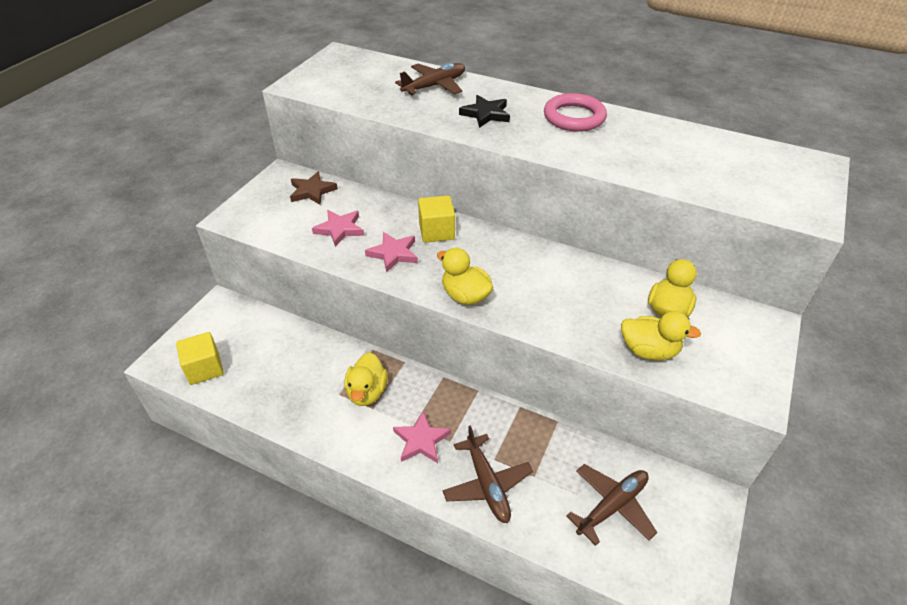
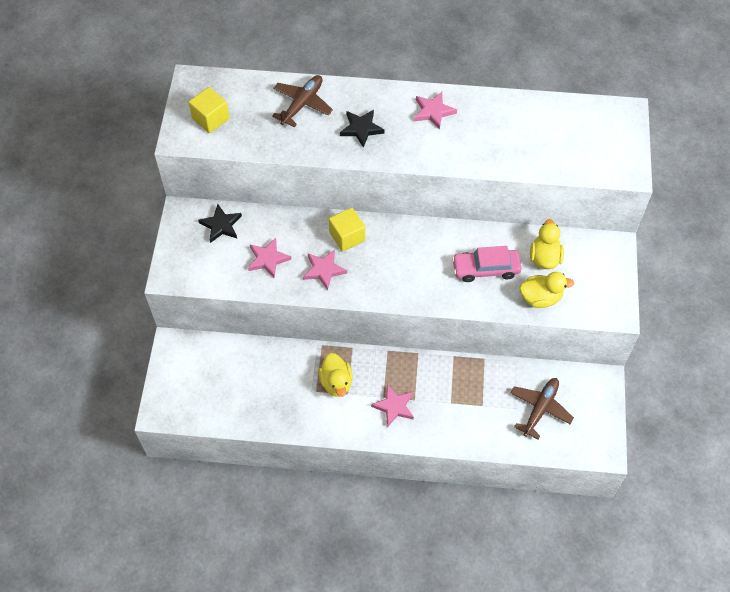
camera: 20 degrees left, 15 degrees up
yellow cube [176,332,224,385] -> yellow cube moved to [189,87,230,133]
brown star [290,172,338,205] -> black star [198,204,242,243]
yellow duck [437,248,493,305] -> none
brown plane [442,425,533,523] -> none
pink ring [544,93,607,132] -> pink star [414,92,457,130]
none -> pink car [452,246,521,282]

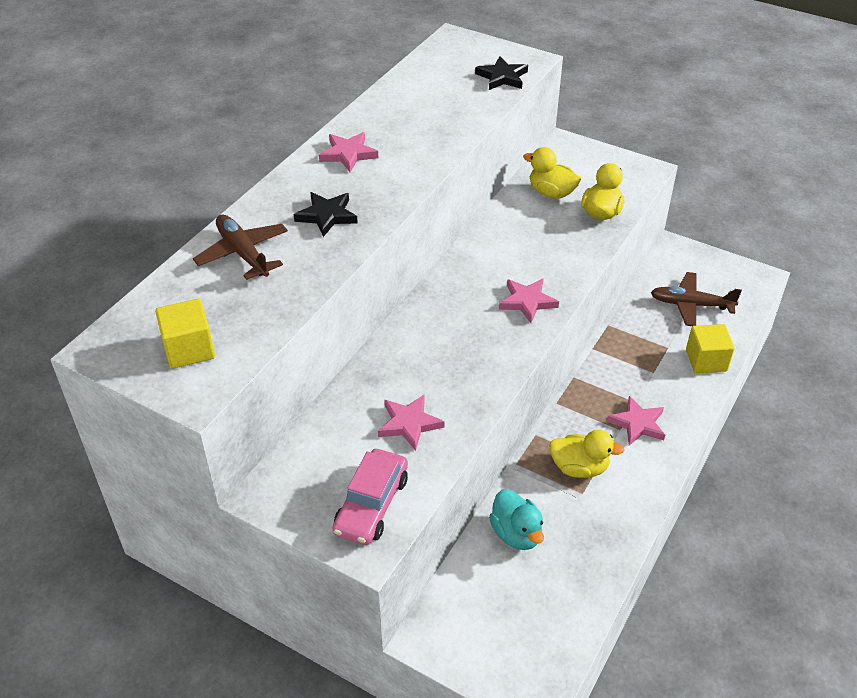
camera: 65 degrees left, 15 degrees down
black star [198,204,242,243] -> black star moved to [475,56,528,90]
pink star [303,250,347,290] -> pink star moved to [499,278,559,323]
yellow cube [329,208,365,252] -> yellow cube moved to [686,324,735,373]
pink car [452,246,521,282] -> pink car moved to [333,449,408,545]
brown plane [510,378,574,440] -> brown plane turned 45 degrees counterclockwise [651,272,742,326]
none -> turquoise duck [489,489,544,550]

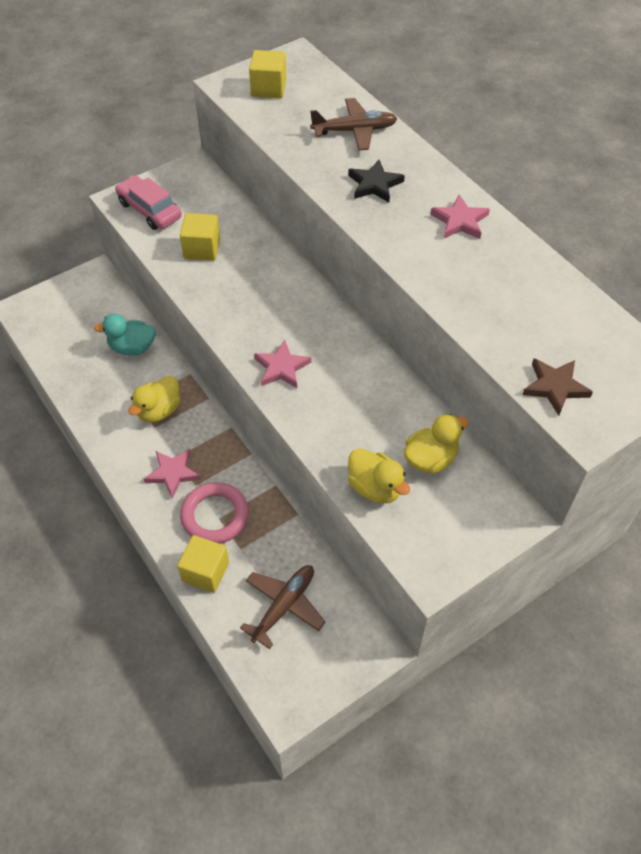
camera: 115 degrees right, 10 degrees up
pink star [378,394,444,451] -> yellow cube [180,213,220,261]
black star [475,56,528,90] -> brown star [522,358,593,416]
none -> pink ring [180,482,249,544]

